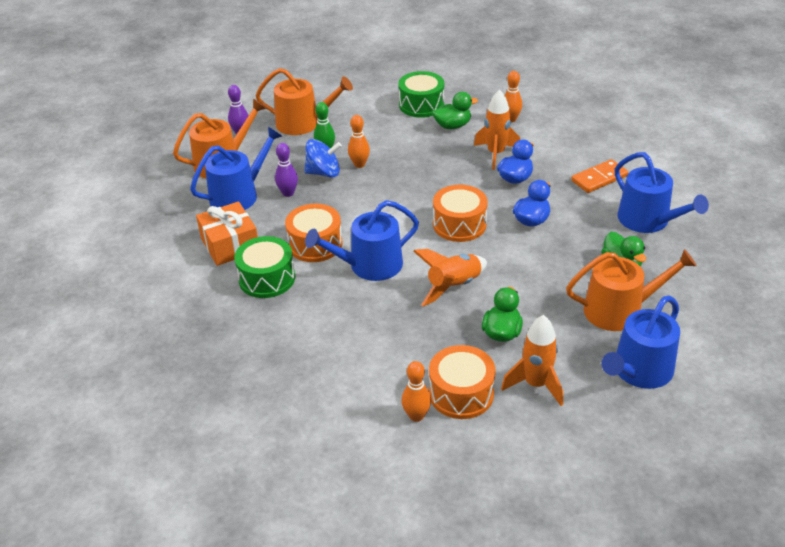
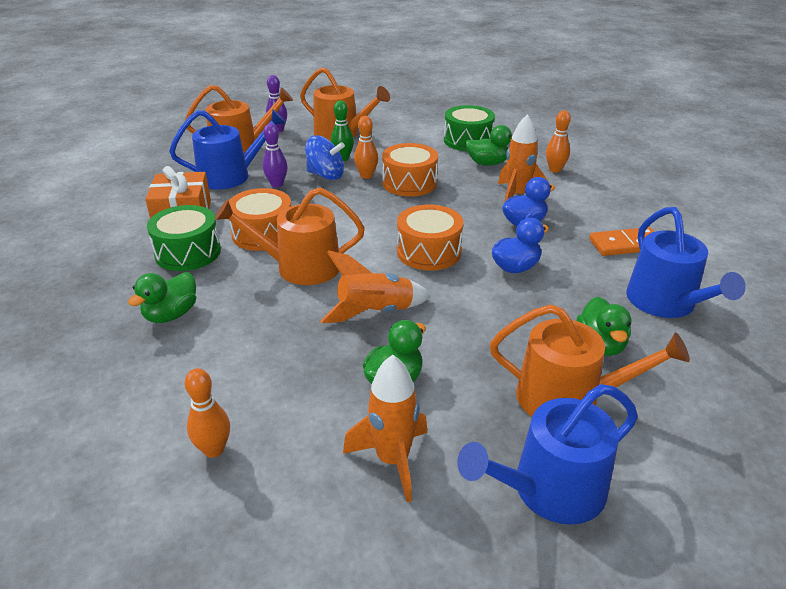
camera: 20 degrees right, 5 degrees down
blue watering can [305,200,419,281] -> orange watering can [215,187,365,285]
orange drum [429,345,496,419] -> orange drum moved to [382,143,438,196]
none -> green duck [128,272,196,323]

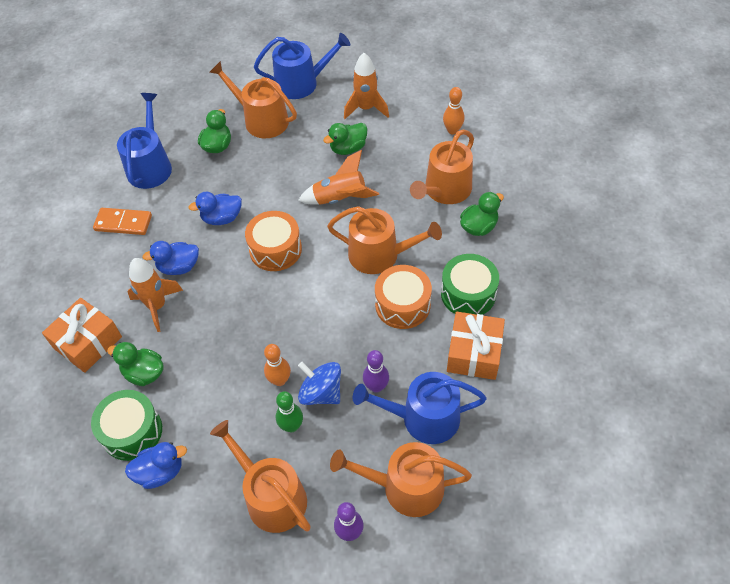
camera: 160 degrees left, 20 degrees up
orange drum [382,143,438,196] -> none
orange bowling pin [546,110,571,173] -> orange gift [42,298,122,373]
none -> blue duck [125,442,187,489]
none -> orange watering can [410,129,474,204]

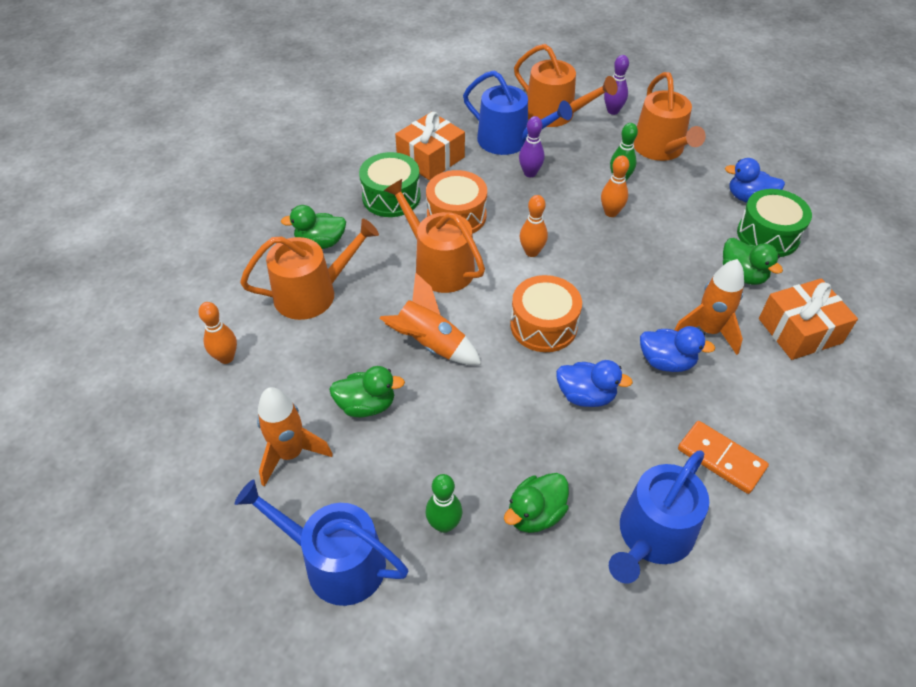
camera: 150 degrees left, 5 degrees down
orange watering can [209,61,297,138] -> green bowling pin [426,474,462,533]
blue spinning top [298,362,341,405] -> none
none -> orange bowling pin [520,195,548,257]

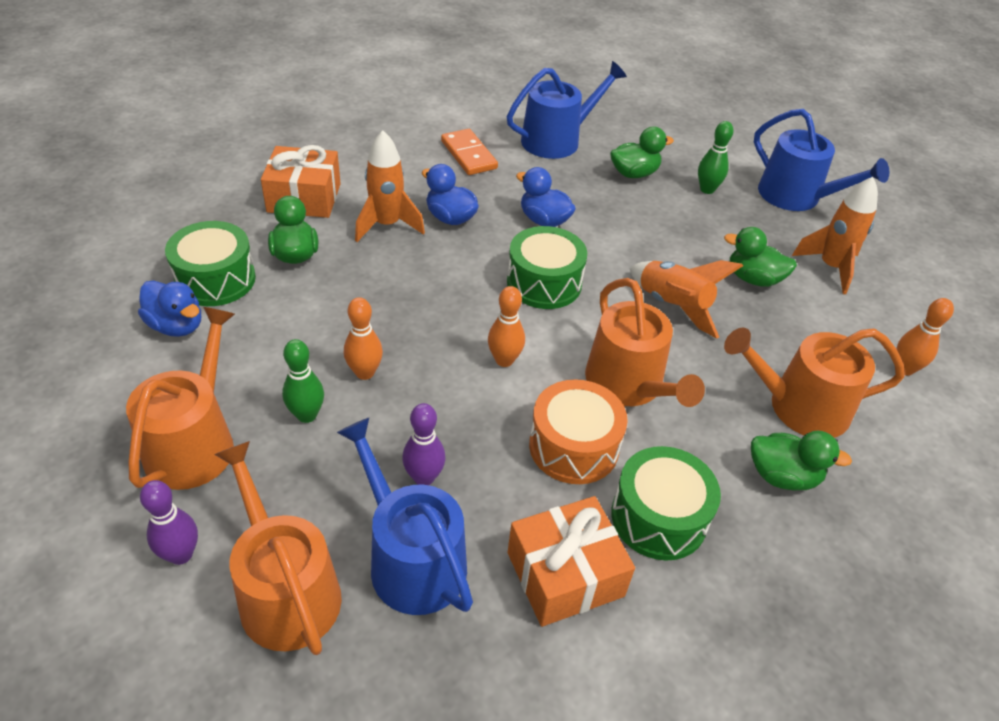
camera: 160 degrees left, 5 degrees down
orange drum [510,275,582,352] -> green drum [507,226,587,309]

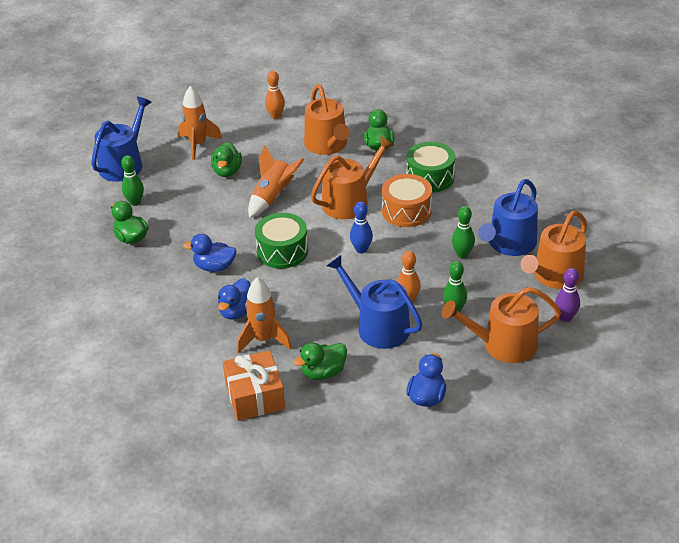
camera: 105 degrees left, 5 degrees down
green drum [165,221,256,306] -> none
purple bowling pin [402,403,446,485] -> green bowling pin [452,206,475,258]
orange domino [441,129,498,175] -> none
orange bowling pin [488,286,525,367] -> blue bowling pin [350,202,373,254]
blue watering can [507,61,627,159] -> blue watering can moved to [327,255,422,349]
orange gift [508,496,635,627] -> none
blue duck [516,167,576,227] -> blue duck turned 75 degrees clockwise [183,234,237,272]

